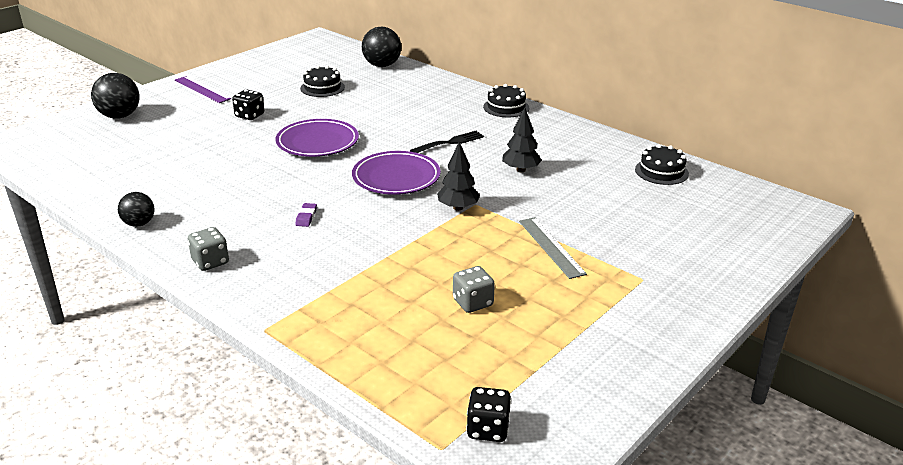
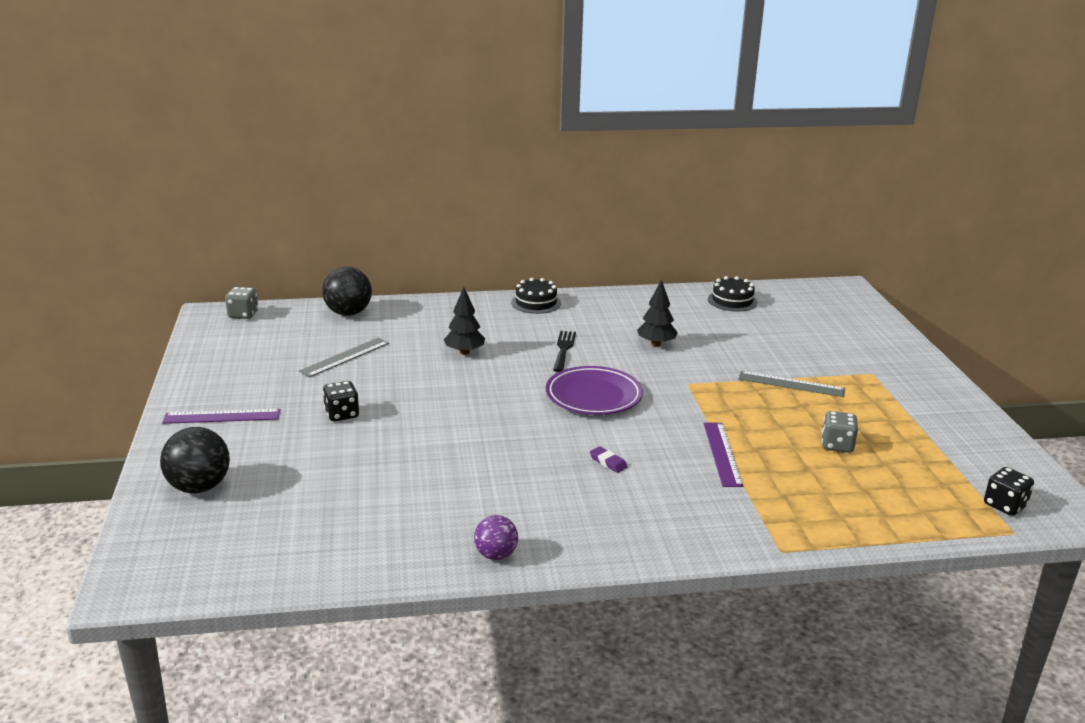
camera: 50 degrees left, 5 degrees down
black ball [118,192,155,227] -> purple ball [474,515,518,560]
grey dice [188,227,229,271] -> grey dice moved to [225,287,258,319]
purple plate [276,119,359,157] -> none
black cake [300,66,345,97] -> grey ruler [299,338,389,377]
black tree [437,141,480,211] -> black tree moved to [444,287,485,355]
none -> purple ruler [703,423,743,487]

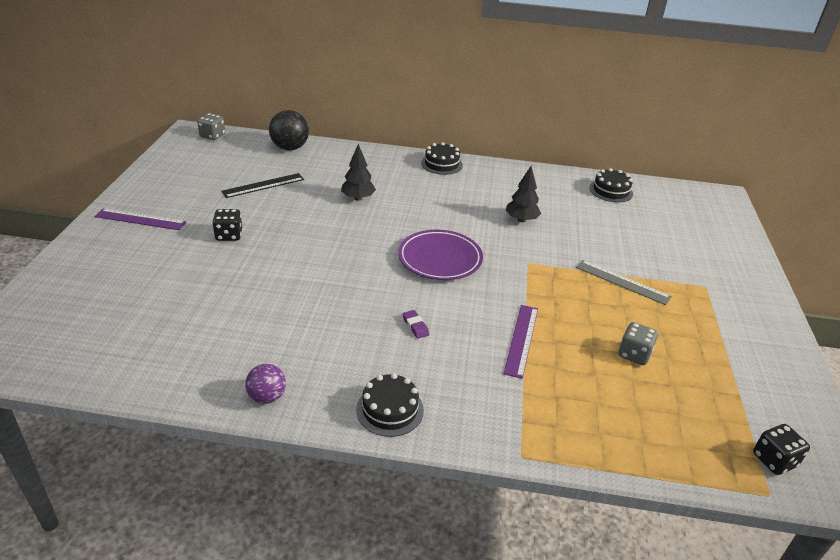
camera: 15 degrees right, 10 degrees up
black ball [160,427,230,493] -> none
grey ruler [299,338,389,377] -> black ruler [221,173,304,198]
black fork [553,331,576,372] -> none
none -> black cake [356,373,424,437]

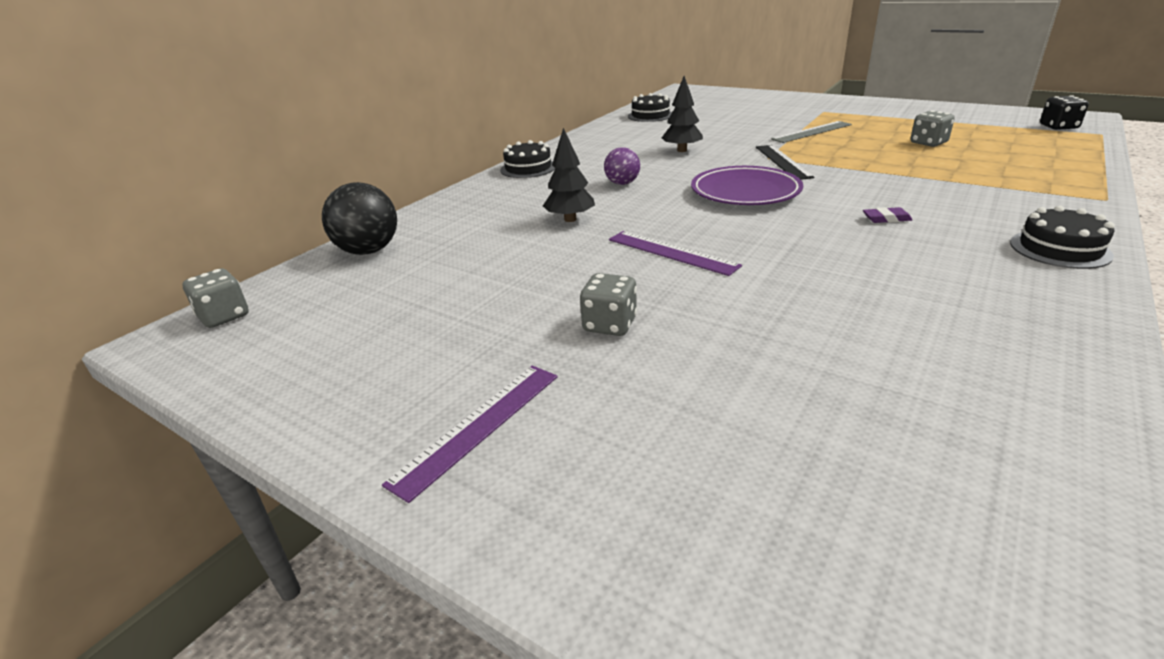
camera: 60 degrees left, 5 degrees down
black dice [212,209,242,241] -> grey dice [580,273,637,336]
black ruler [221,173,304,198] -> black ruler moved to [756,145,814,180]
purple ball [245,364,286,404] -> purple ball moved to [604,147,640,185]
purple ruler [503,305,538,379] -> purple ruler moved to [609,231,742,276]

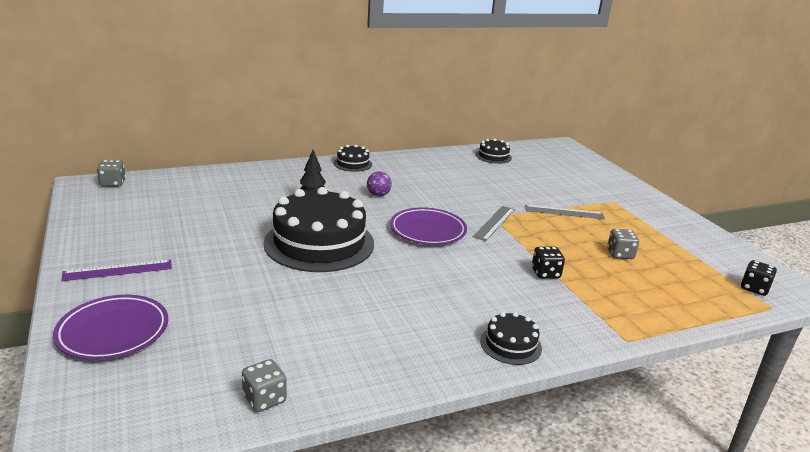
camera: 30 degrees right, 5 degrees down
black ball [322,182,397,255] -> none
grey dice [580,273,637,336] -> grey dice moved to [242,359,287,412]
purple ruler [609,231,742,276] -> black cake [264,187,374,272]
black tree [662,76,703,152] -> none
black ruler [756,145,814,180] -> grey ruler [473,206,515,241]
purple eraser [863,207,912,223] -> none
none -> purple plate [53,295,168,360]
none -> black dice [532,247,565,279]

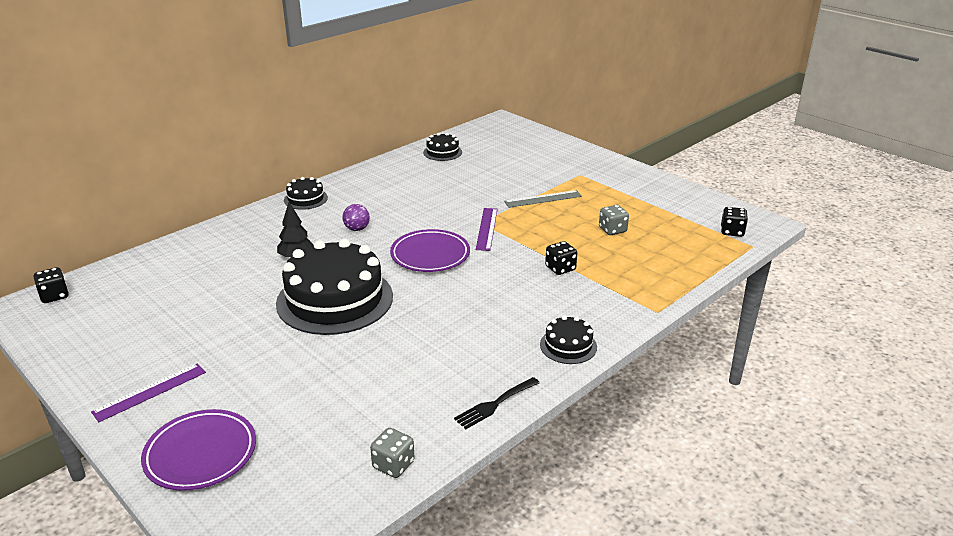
camera: 20 degrees left, 5 degrees up
grey dice [97,160,126,187] -> black dice [34,267,69,303]
grey ruler [473,206,515,241] -> purple ruler [476,208,498,251]
none -> black fork [454,377,540,429]

